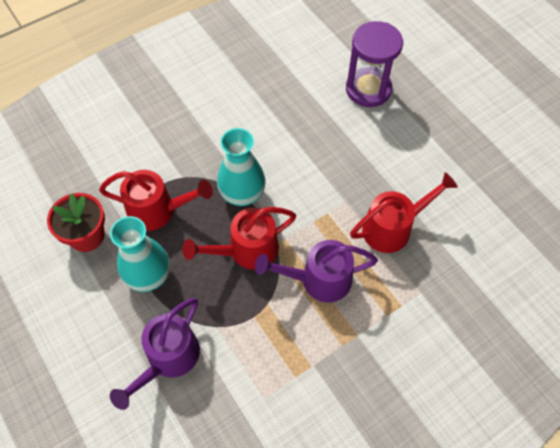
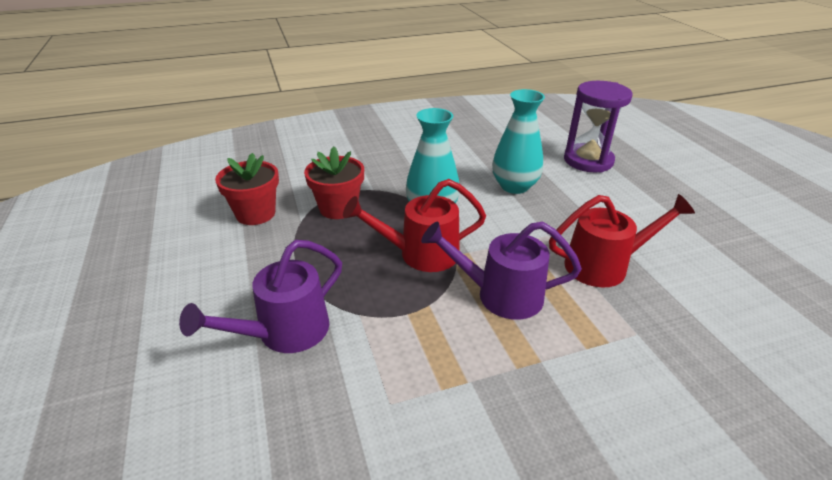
camera: 15 degrees right, 25 degrees down
red watering can [99,170,213,231] -> red flower pot [304,146,364,219]
turquoise vase [110,216,170,292] -> turquoise vase moved to [492,89,545,194]

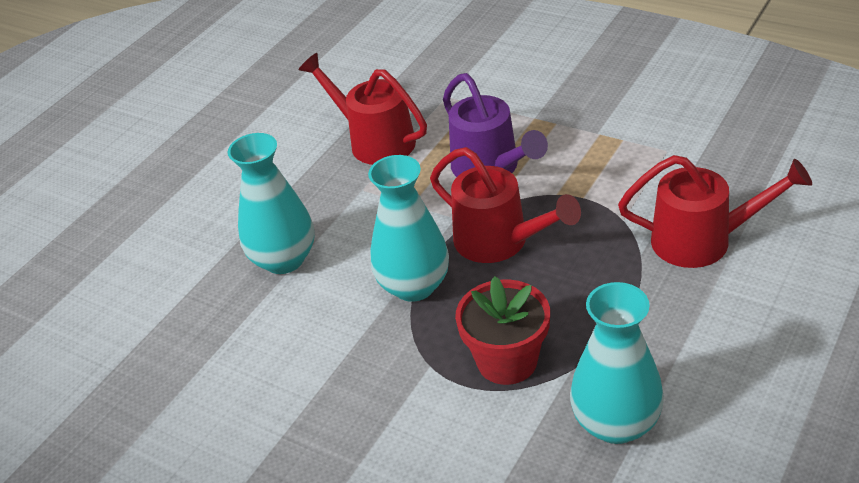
camera: 125 degrees left, 5 degrees up
purple watering can [179,240,342,353] -> red watering can [618,155,812,268]
red flower pot [215,153,279,225] -> turquoise vase [570,282,664,444]
purple hourglass [564,81,632,173] -> none

